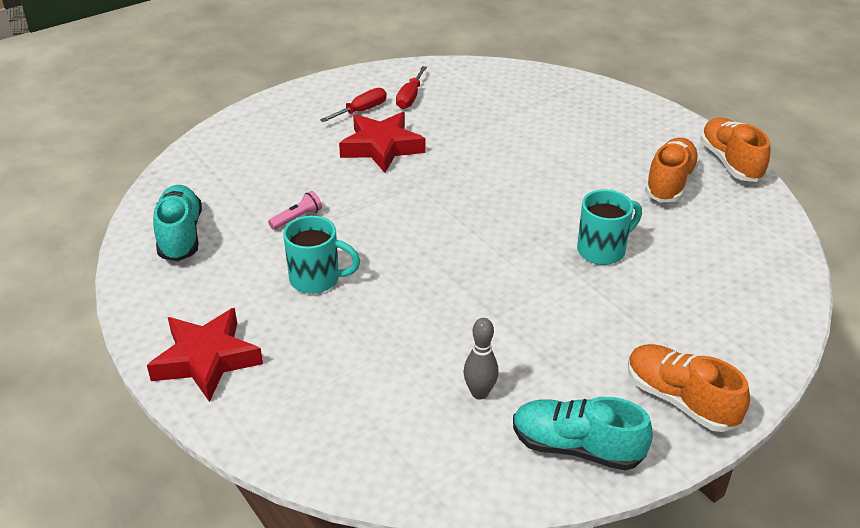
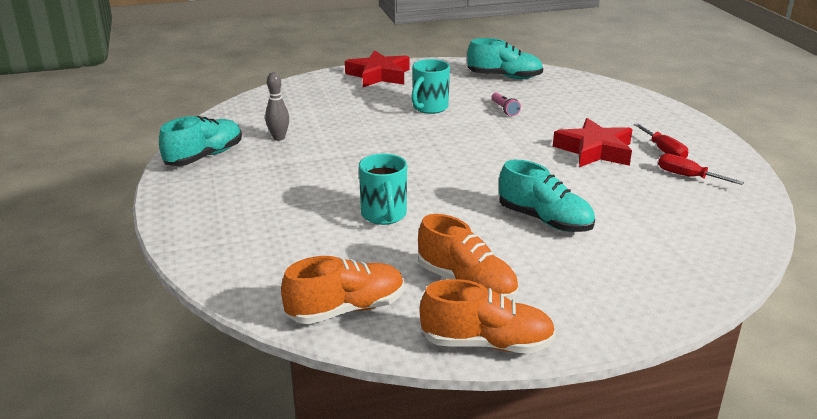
camera: 110 degrees right, 10 degrees down
orange shoe [628,344,750,432] -> orange shoe moved to [281,256,404,324]
none -> turquoise shoe [499,160,595,232]

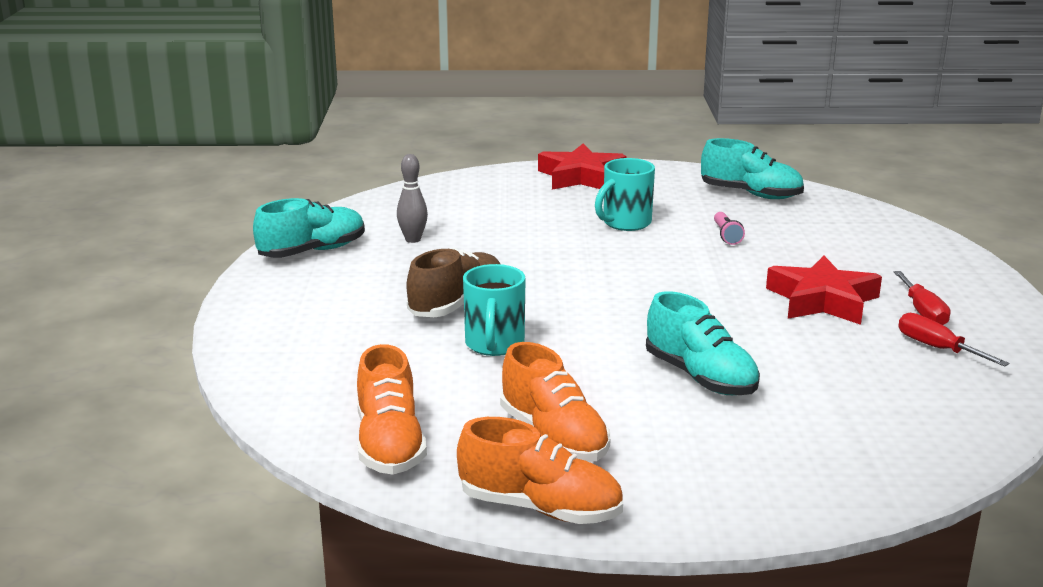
camera: 15 degrees right, 5 degrees down
orange shoe [281,256,404,324] -> orange shoe turned 90 degrees clockwise [357,344,427,474]
none -> brown shoe [407,248,500,317]

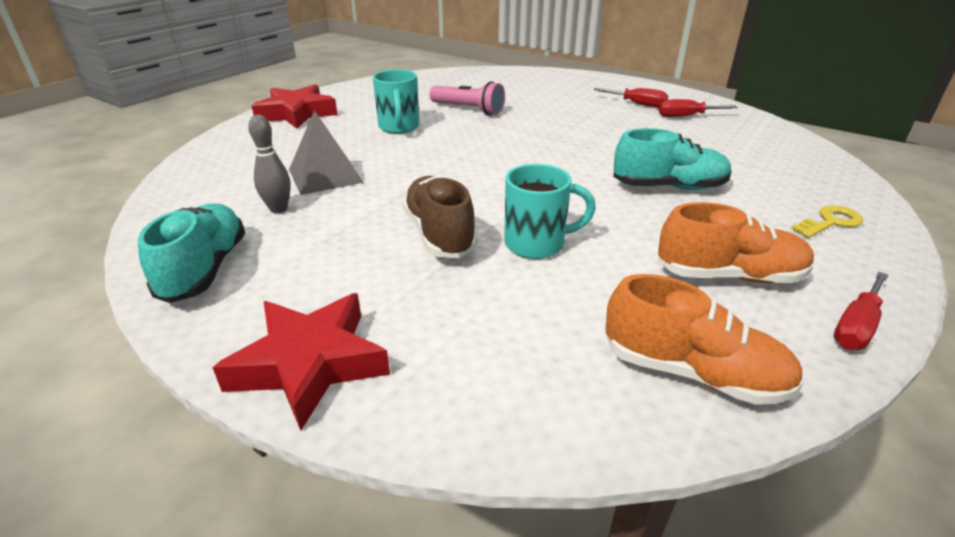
camera: 55 degrees left, 10 degrees up
orange shoe [457,417,623,524] -> red screwdriver [834,272,888,350]
turquoise mug [463,264,525,356] -> turquoise mug turned 45 degrees counterclockwise [504,164,596,259]
turquoise shoe [701,138,804,199] -> none
pink flashlight [714,212,745,245] -> pink flashlight [429,81,505,115], size x1.68
red star [766,256,882,325] -> red star moved to [213,293,390,431]
none -> grey pyramid [289,110,364,195]
none -> yellow key [791,205,863,238]

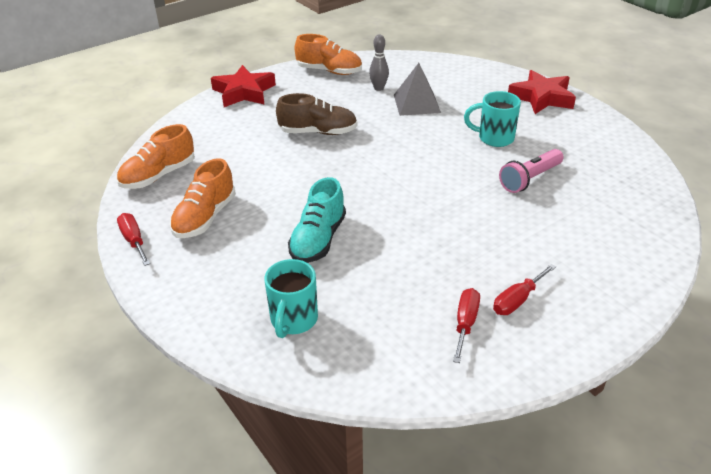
camera: 110 degrees right, 5 degrees up
turquoise shoe [138,203,245,303] -> orange shoe [295,34,362,75]
turquoise mug [504,164,596,259] -> turquoise mug moved to [264,259,318,338]
yellow key [791,205,863,238] -> none

